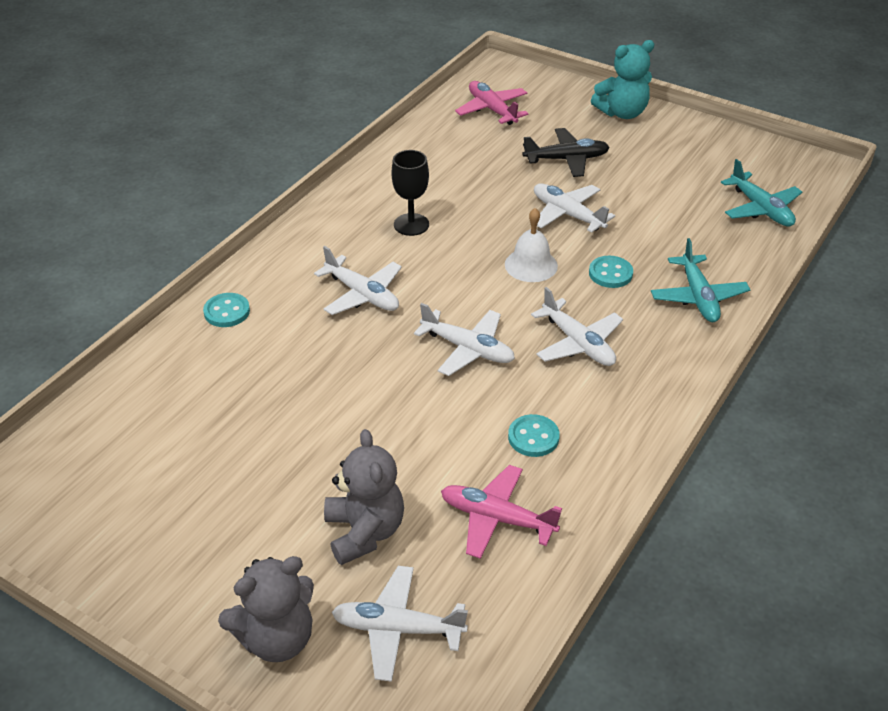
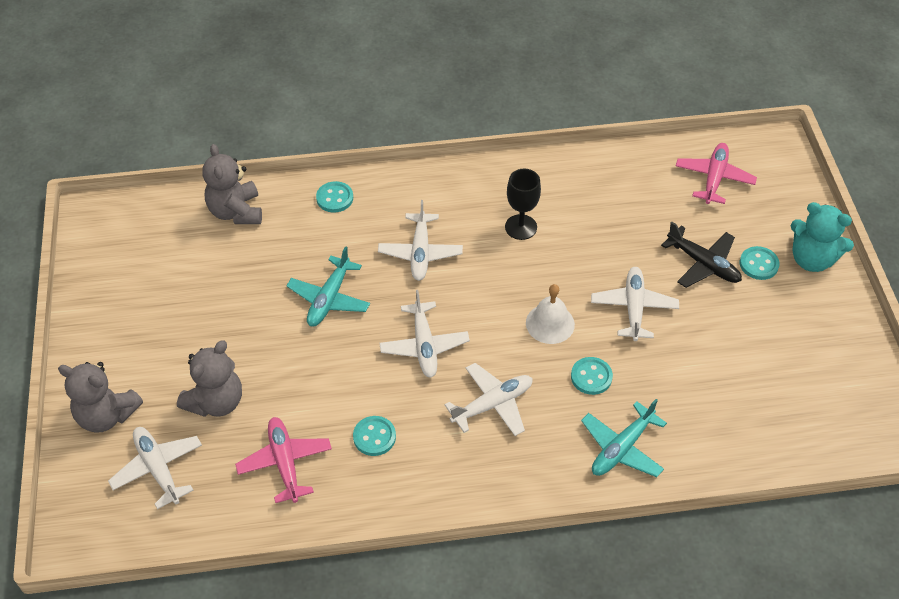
camera: 50 degrees right, 10 degrees up
white plane [531,287,623,366] -> white plane turned 135 degrees counterclockwise [444,363,533,436]
turquoise plane [721,159,802,227] -> turquoise plane moved to [287,246,370,327]
none -> grey teddy bear [202,144,262,224]
none -> turquoise button [740,246,780,280]

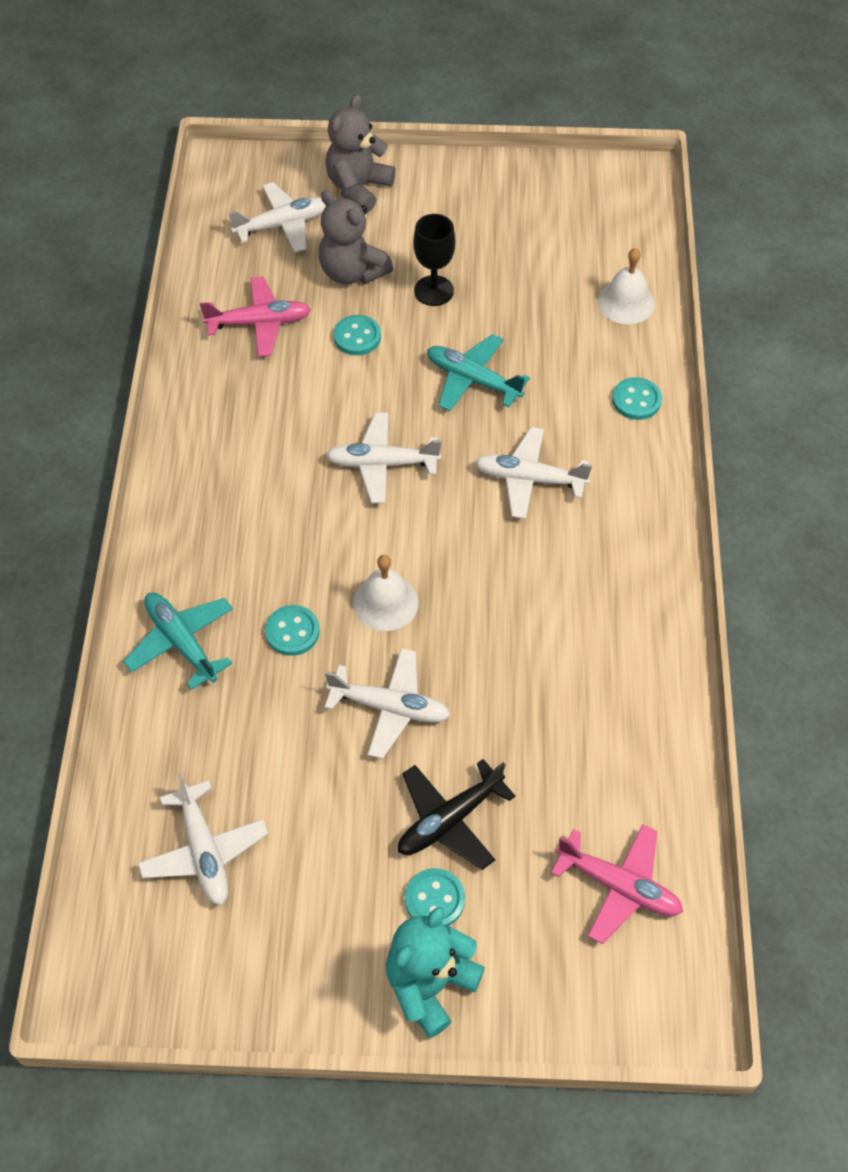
camera: 100 degrees right, 5 degrees up
grey teddy bear [202,144,262,224] -> white bell [598,248,655,324]
turquoise button [353,416,396,456] -> turquoise button moved to [333,315,381,355]
white plane [444,363,533,436] -> white plane moved to [138,773,268,905]
black goblet [505,169,541,240] -> black goblet moved to [413,214,455,306]

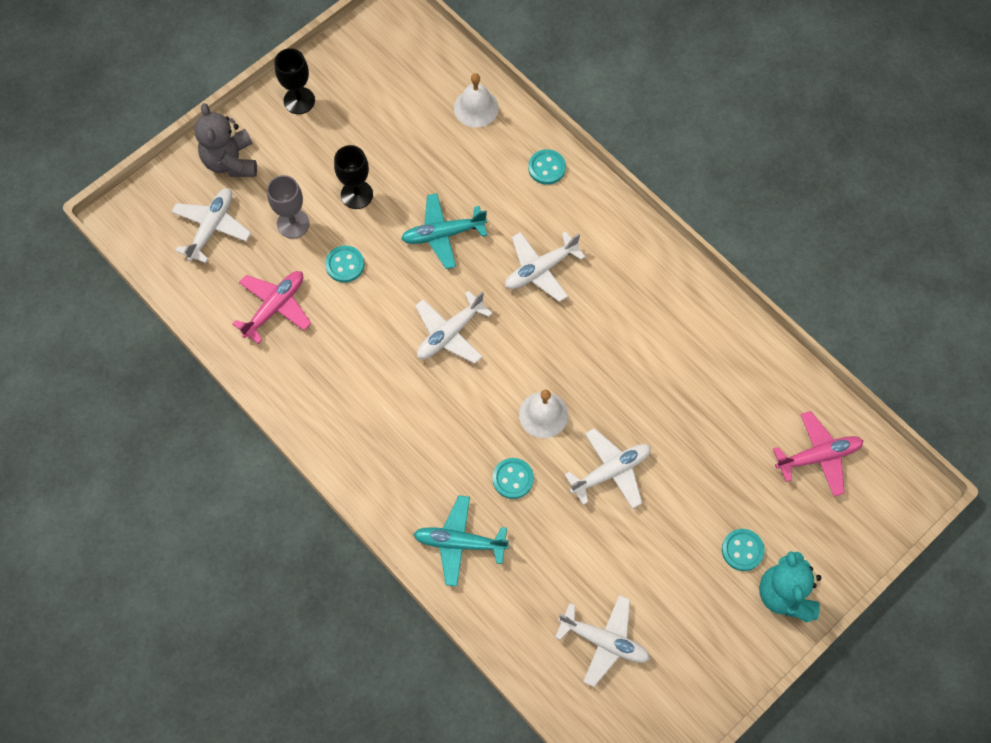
camera: 45 degrees left, 10 degrees up
grey teddy bear [319,190,393,284] -> grey goblet [267,175,310,239]
black plane [398,759,515,870] -> none
none -> black goblet [274,48,315,114]

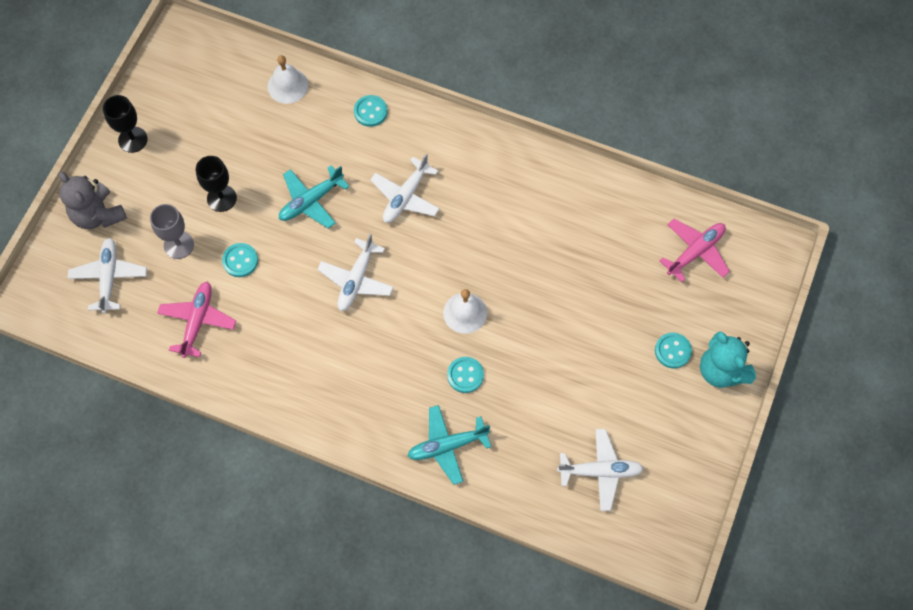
camera: 25 degrees left, 0 degrees up
white plane [564,428,651,509] -> none

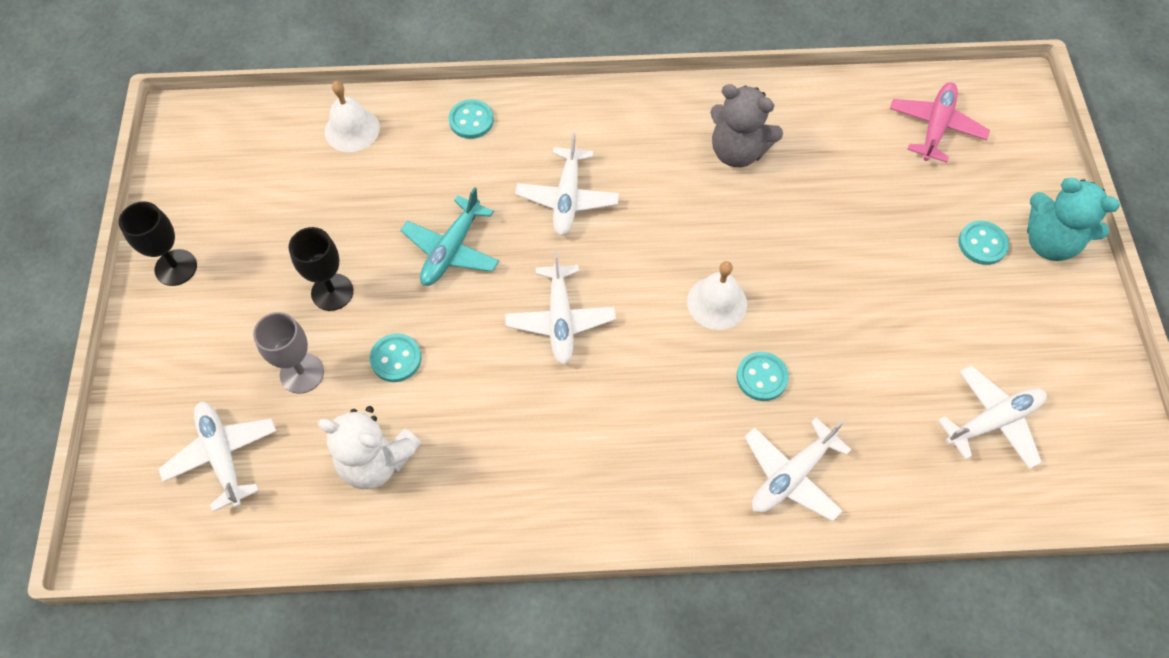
camera: 25 degrees left, 5 degrees down
grey teddy bear [59,172,127,229] -> grey teddy bear moved to [710,84,783,167]
pink plane [157,282,236,358] -> white teddy bear [318,406,421,489]
turquoise plane [407,405,491,485] -> white plane [744,418,851,522]

